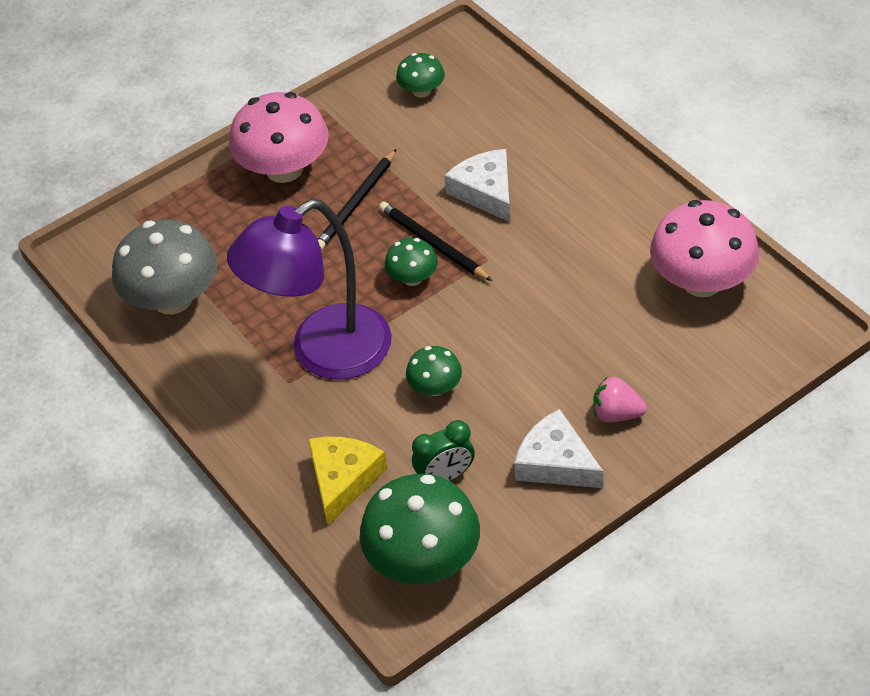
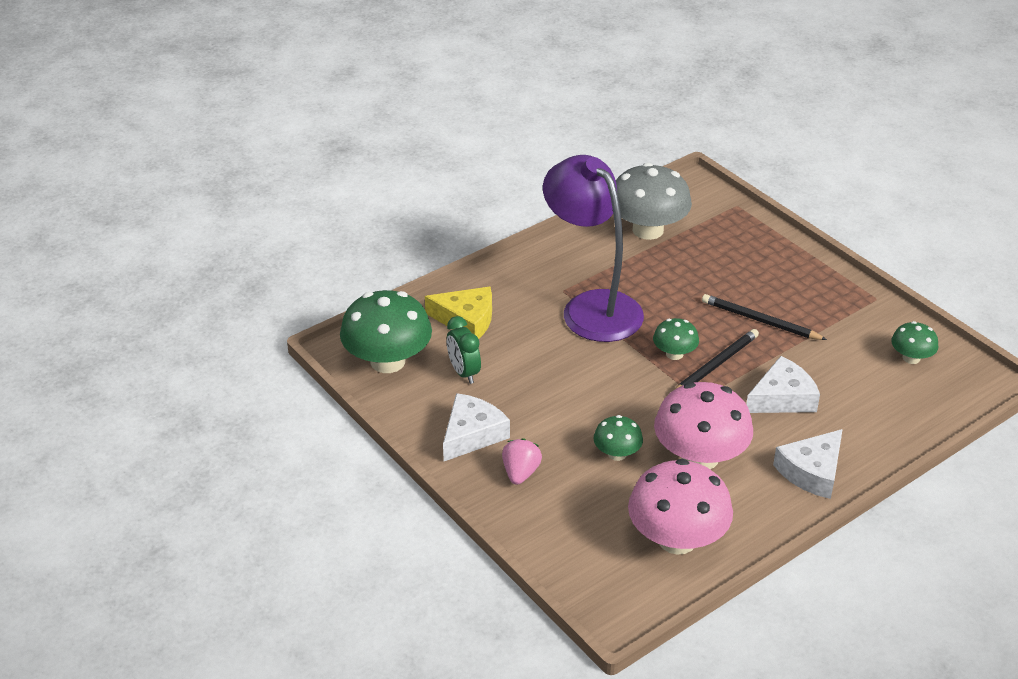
camera: 85 degrees right, 10 degrees down
pink mushroom [229,92,329,183] -> pink mushroom moved to [654,382,753,469]
green mushroom [406,346,462,396] -> green mushroom moved to [593,415,643,461]
none -> white cheese [773,429,843,499]

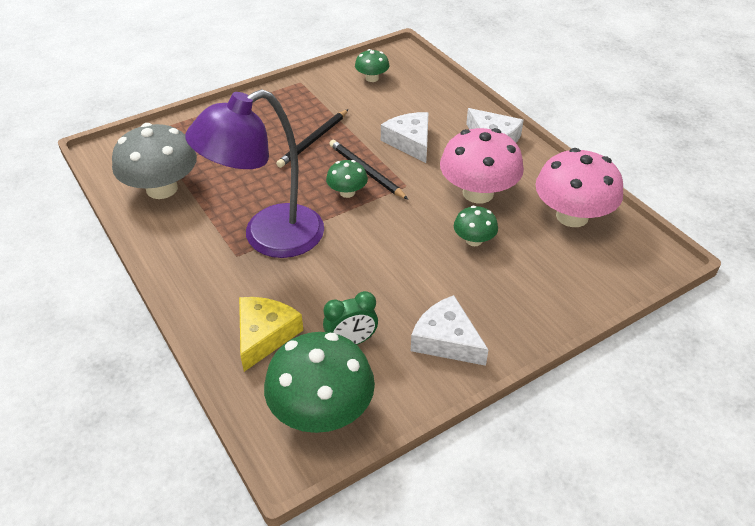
camera: 85 degrees left, 5 degrees up
pink strawberry [502,438,542,485] -> none

